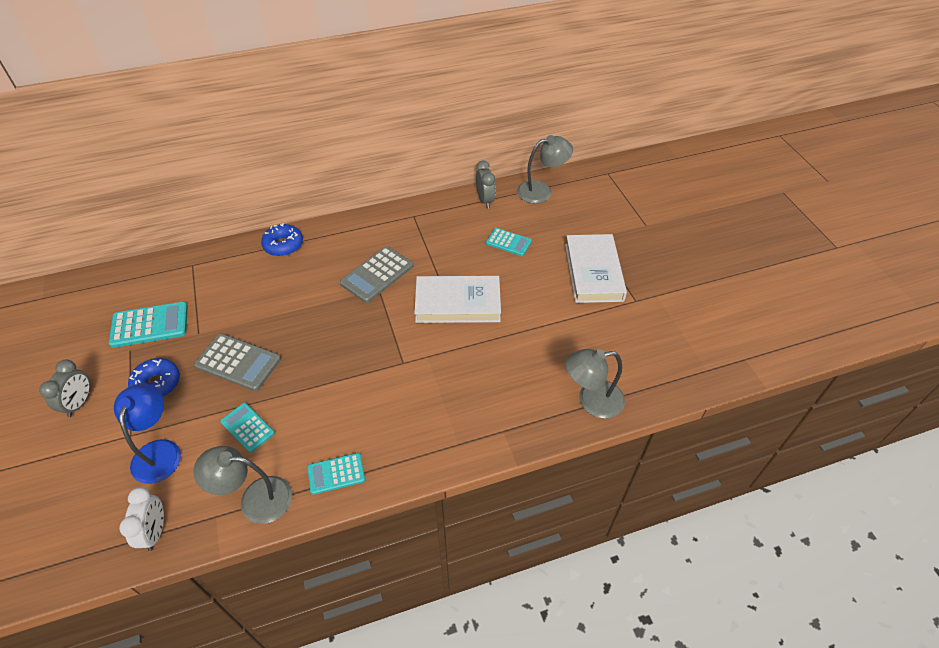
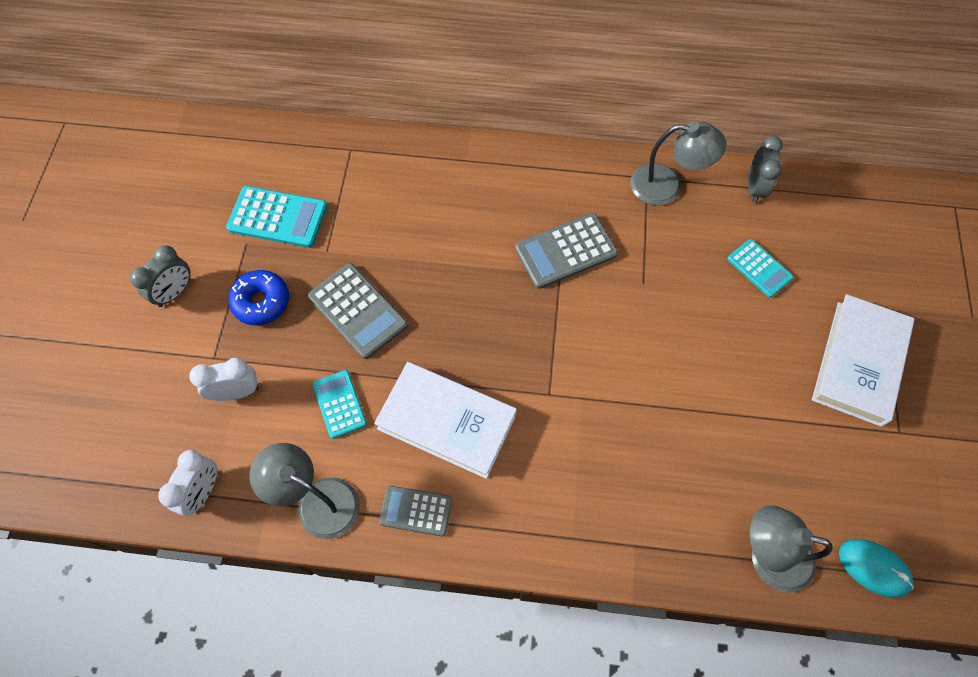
camera: 25 degrees right, 15 degrees up
blue lamp [114,383,181,484] -> white clock [189,358,258,401]
blue donut [261,223,303,256] -> none
turquoise calculator [307,453,365,495] -> grey calculator [379,486,452,536]
white book [414,276,501,323] -> white book moved to [374,362,517,479]
grey lamp [517,135,573,204] -> grey lamp moved to [630,122,727,205]
none -> turquoise mouse [839,539,914,598]

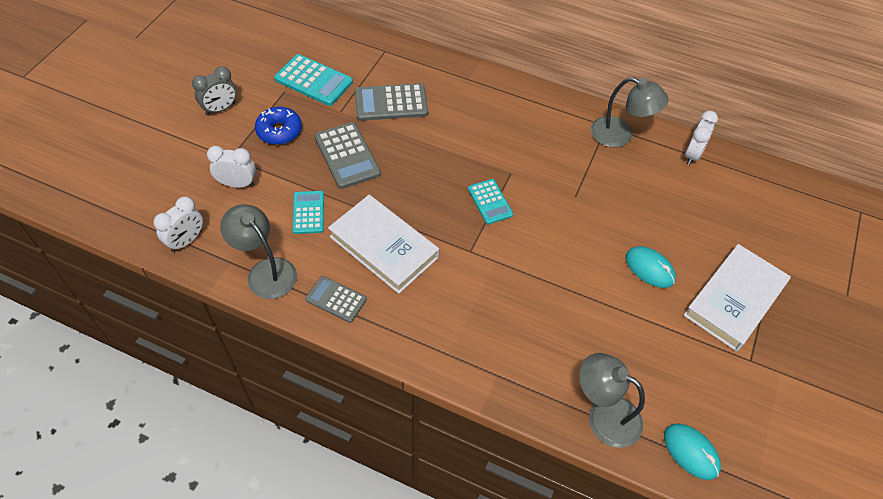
camera: 15 degrees right, 10 degrees down
grey calculator [515,213,618,289] -> grey calculator moved to [355,83,428,121]
turquoise calculator [727,239,793,298] -> turquoise calculator moved to [468,179,513,224]
grey clock [748,136,783,203] -> white clock [685,111,718,165]
none -> turquoise mouse [625,246,676,288]

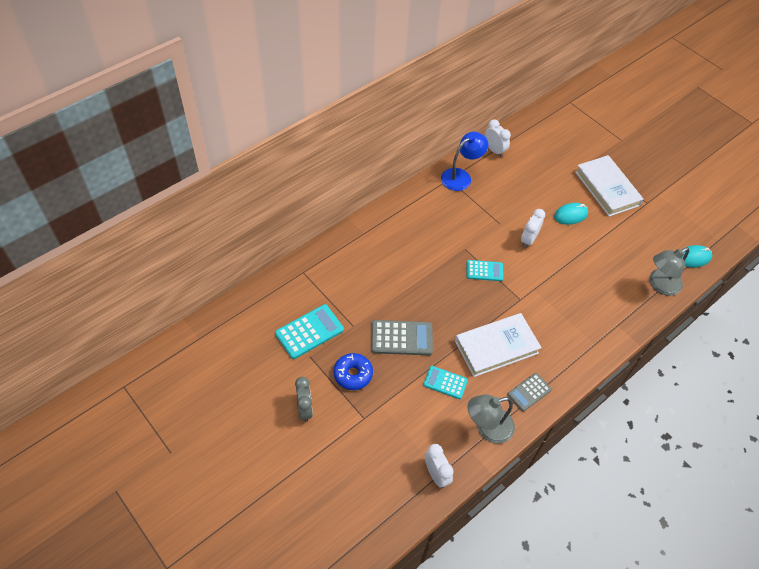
camera: 65 degrees left, 0 degrees up
white clock [207,146,256,188] -> white clock moved to [521,209,545,248]
grey calculator [355,83,428,121] -> none
grey lamp [591,77,669,148] -> blue lamp [441,132,488,191]

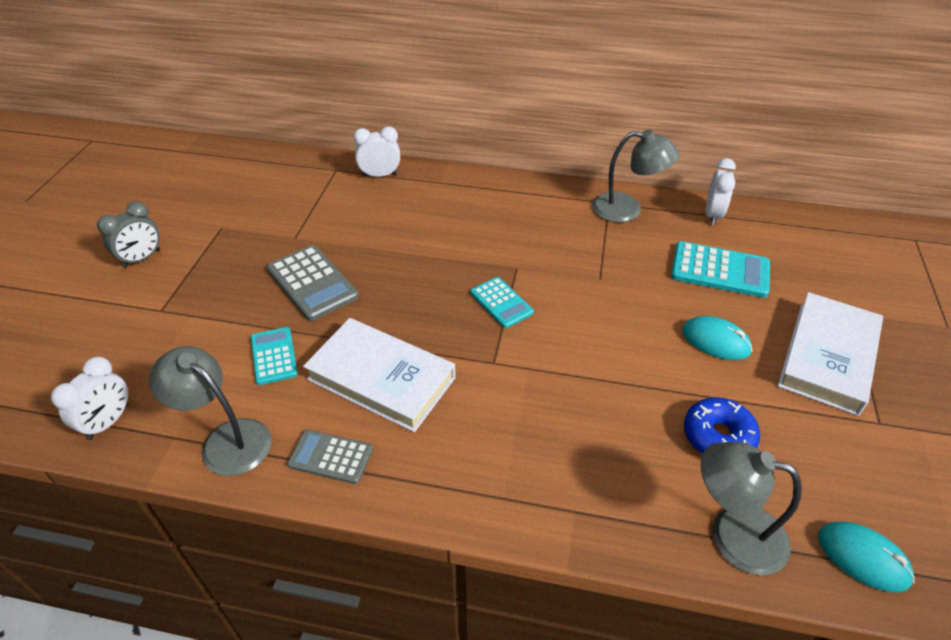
camera: 55 degrees right, 10 degrees down
turquoise calculator [275,304,344,359] -> turquoise calculator moved to [671,241,770,298]
blue donut [333,353,373,390] -> blue donut moved to [684,397,760,454]
blue lamp [441,132,488,191] -> grey lamp [592,130,680,223]
white clock [521,209,545,248] -> white clock moved to [353,126,400,177]

